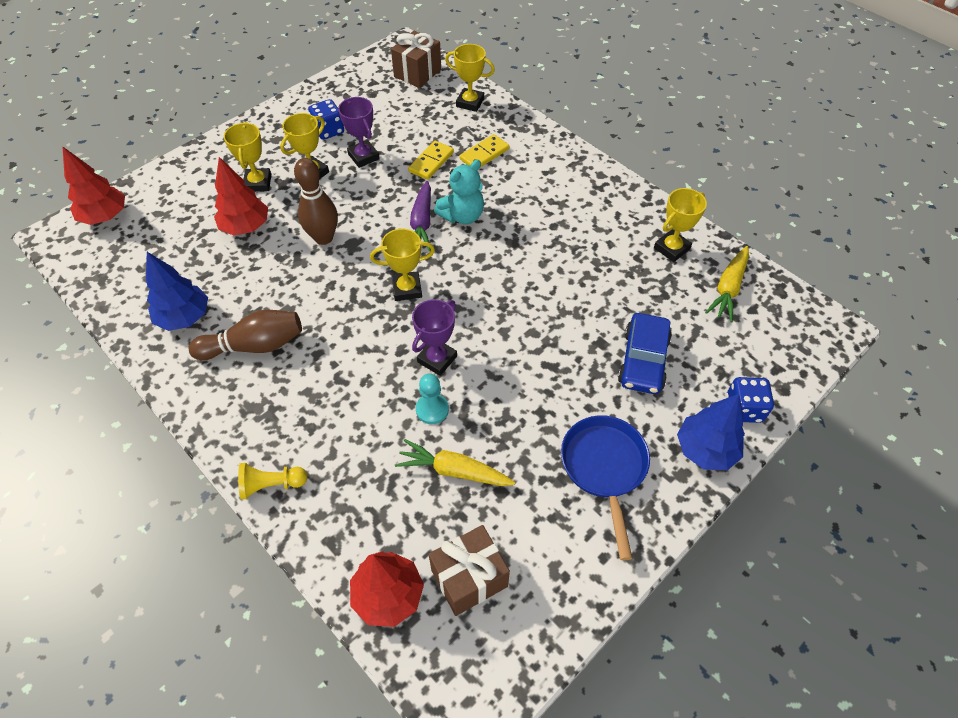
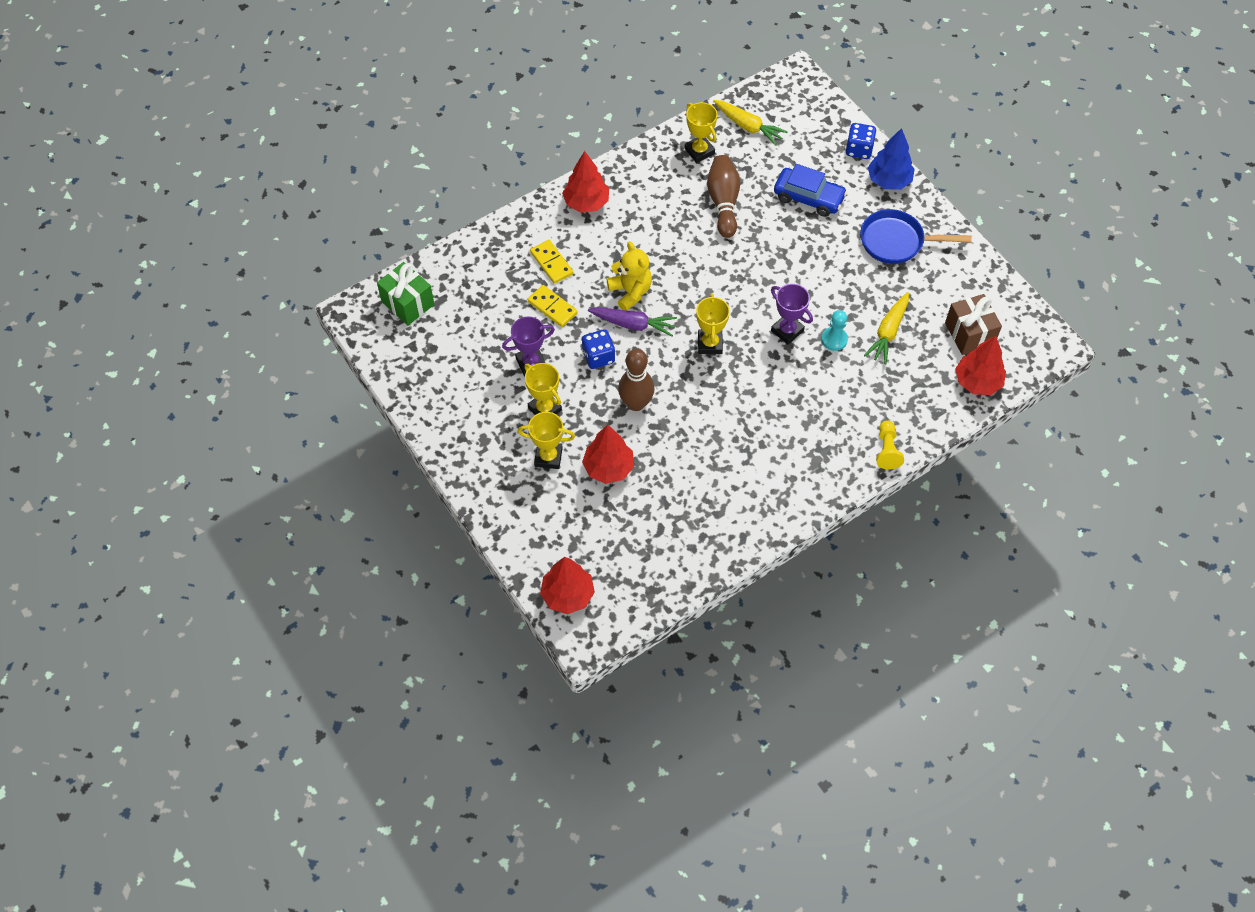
camera: 80 degrees left, 5 degrees up
blue tree [146,252,208,331] -> none
brown bowling pin [188,310,302,360] -> brown bowling pin moved to [707,155,740,238]
blue dice [308,99,344,140] -> blue dice moved to [582,329,615,369]
brown gift [391,31,441,88] -> green gift [377,262,434,325]
turquoise teddy bear [434,160,484,224] -> yellow teddy bear [607,241,652,311]
yellow trophy [445,44,495,112] -> none
none -> red tree [562,151,609,213]

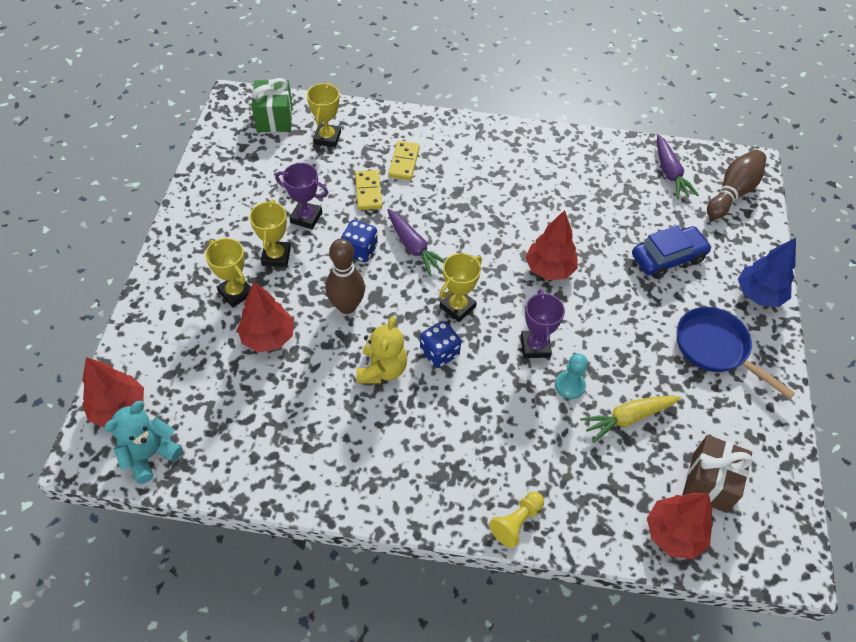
camera: 40 degrees right, 5 degrees down
red tree [562,151,609,213] -> red tree moved to [525,210,578,280]
yellow teddy bear [607,241,652,311] -> yellow teddy bear moved to [356,316,407,384]
yellow trophy [684,102,717,163] -> yellow trophy moved to [307,83,341,148]
brown bowling pin [707,155,740,238] -> brown bowling pin moved to [707,150,766,219]
yellow carrot [714,100,788,146] -> purple carrot [657,134,699,199]
blue car [774,164,847,217] -> blue car turned 90 degrees counterclockwise [632,225,712,279]
blue dice [846,123,876,159] -> blue dice moved to [420,321,461,368]
none -> turquoise teddy bear [104,401,183,484]

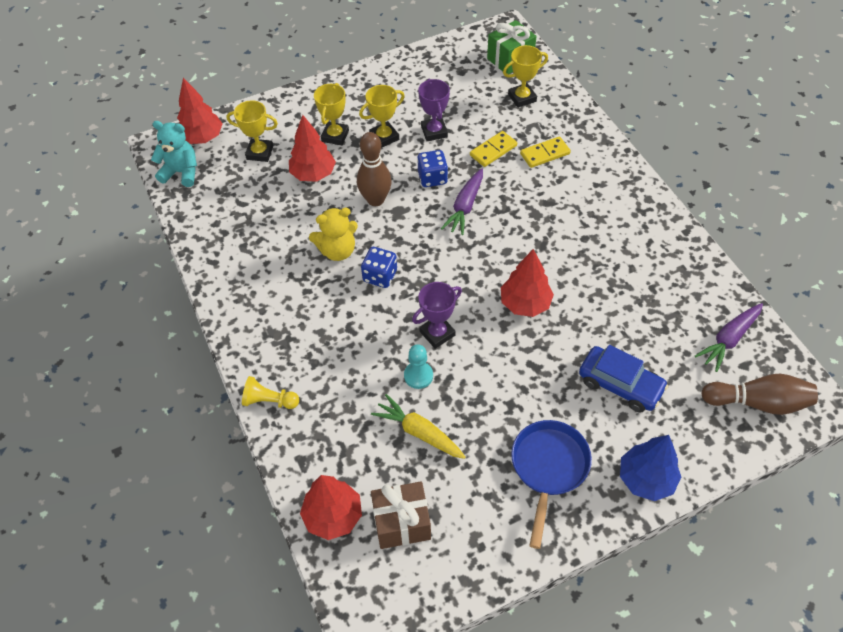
camera: 60 degrees right, 0 degrees up
yellow trophy [439,253,482,322] -> yellow trophy moved to [227,100,278,162]

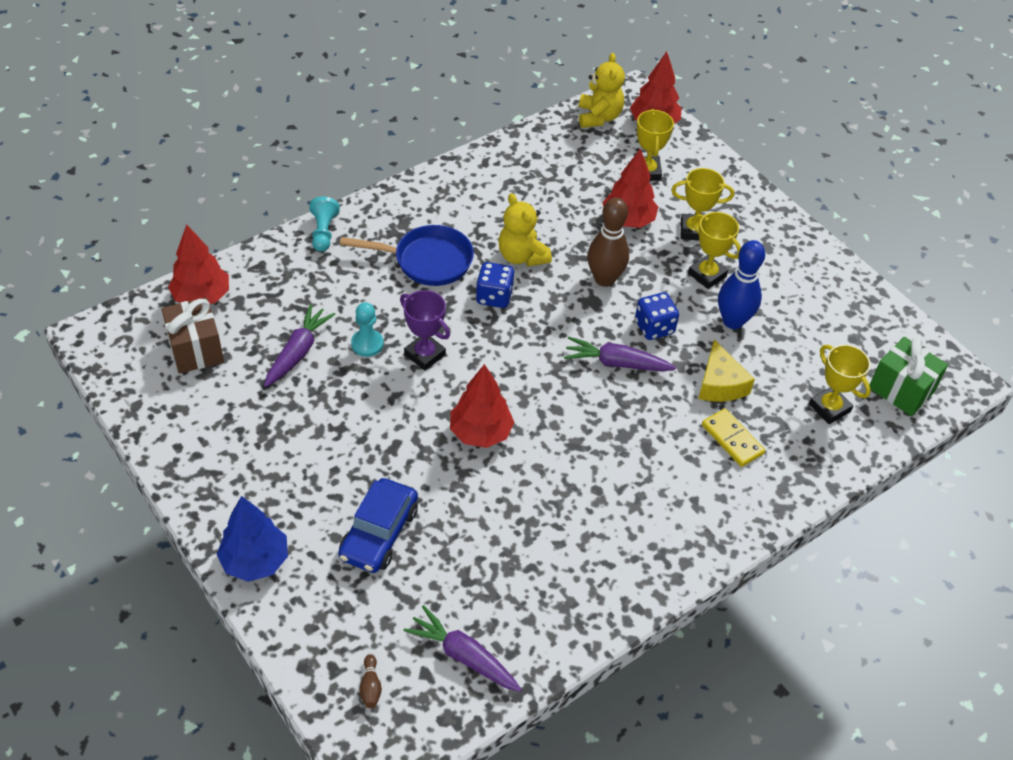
camera: 75 degrees right, 5 degrees down
turquoise teddy bear [151,121,197,187] -> yellow teddy bear [579,53,625,128]
yellow pawn [242,376,299,409] -> turquoise pawn [309,197,340,252]
yellow carrot [371,394,466,459] -> purple carrot [264,304,335,387]
purple trophy [418,79,450,141] -> blue bowling pin [718,240,765,329]
yellow domino [470,131,517,167] -> yellow cheese [698,339,755,402]
blue pan [511,420,592,549] -> blue pan moved to [340,225,474,286]
brown bowling pin [701,374,818,415] -> brown bowling pin [359,654,382,708], size x0.42

